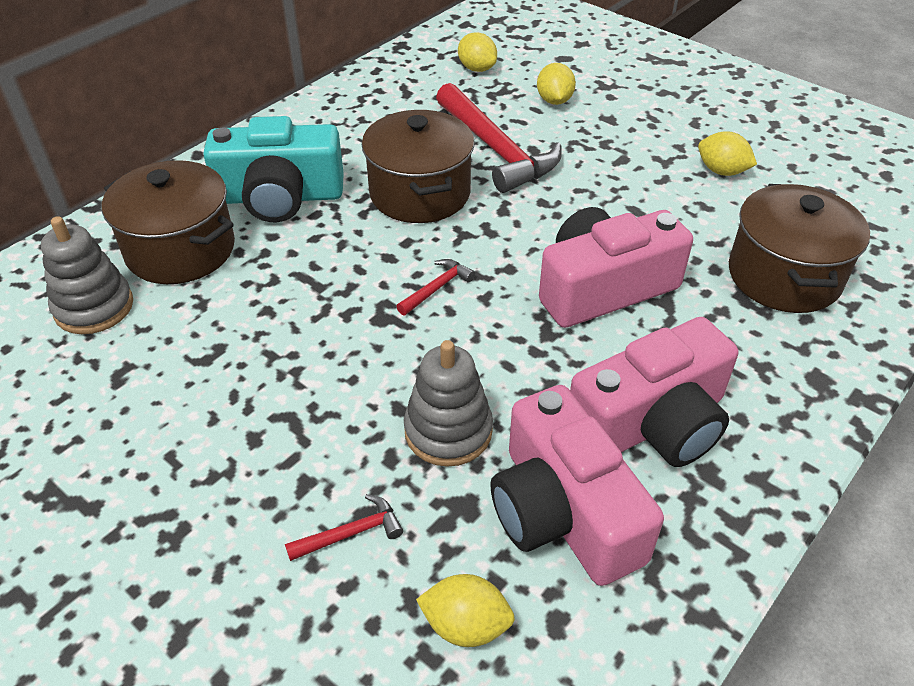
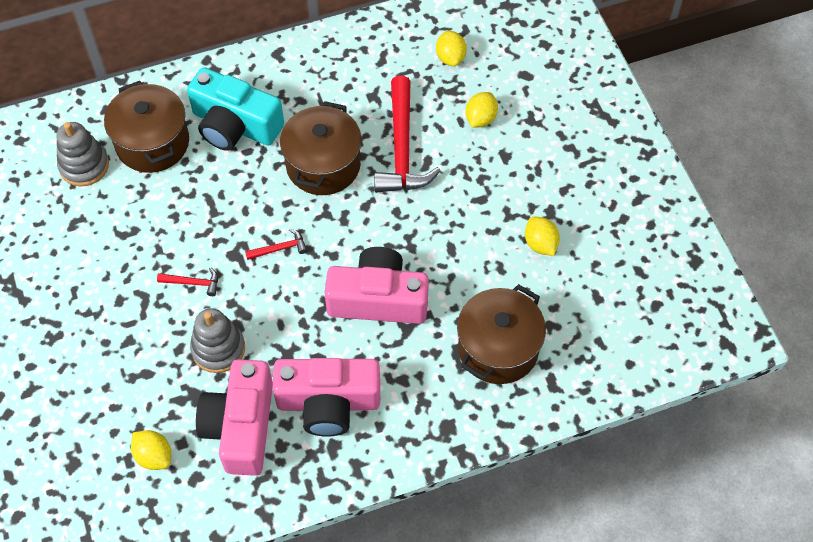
camera: 30 degrees right, 15 degrees up
red hammer [285,494,403,561] -> red hammer moved to [157,267,218,296]

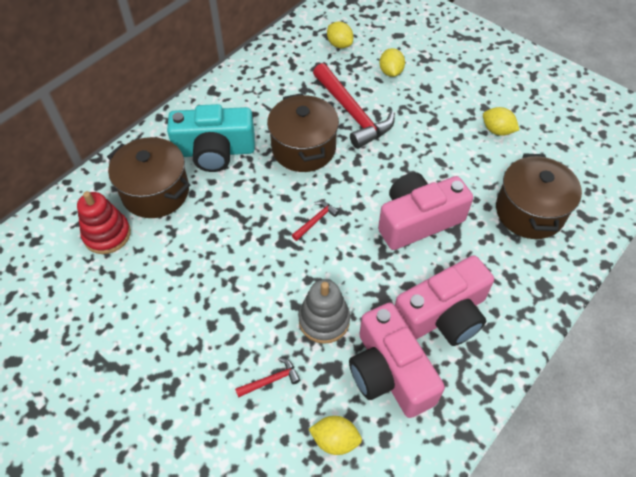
camera: 30 degrees left, 5 degrees down
grey stacking toy [57,122,109,186] -> red stacking toy [77,191,131,254]
red hammer [157,267,218,296] -> red hammer moved to [235,357,300,398]

